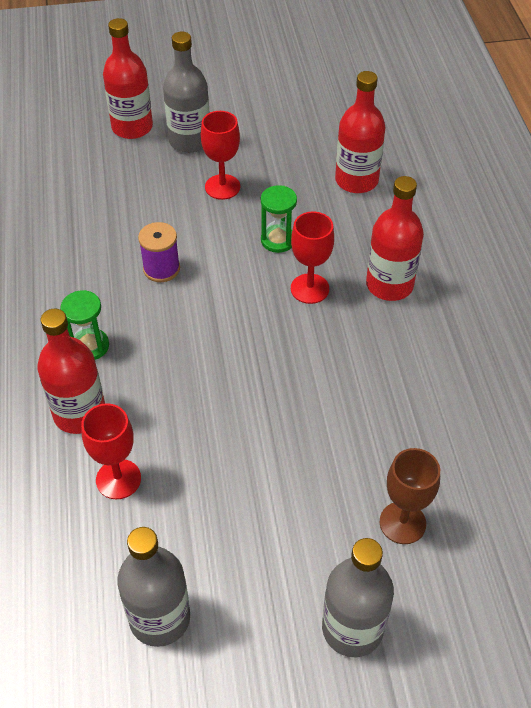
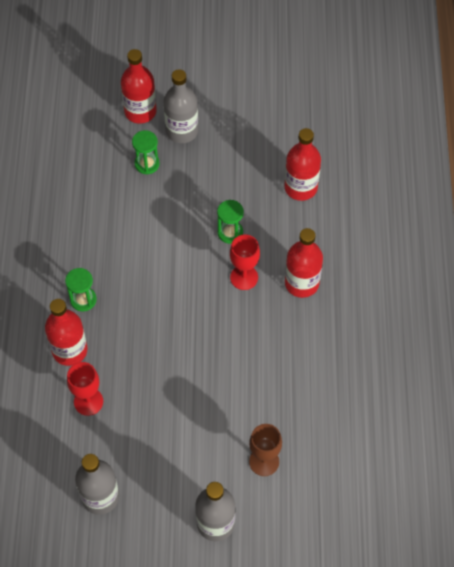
camera: 10 degrees right, 10 degrees up
purple spool [138,222,180,282] -> none
red goblet [201,111,240,200] -> none
none -> green hourglass [132,130,160,174]

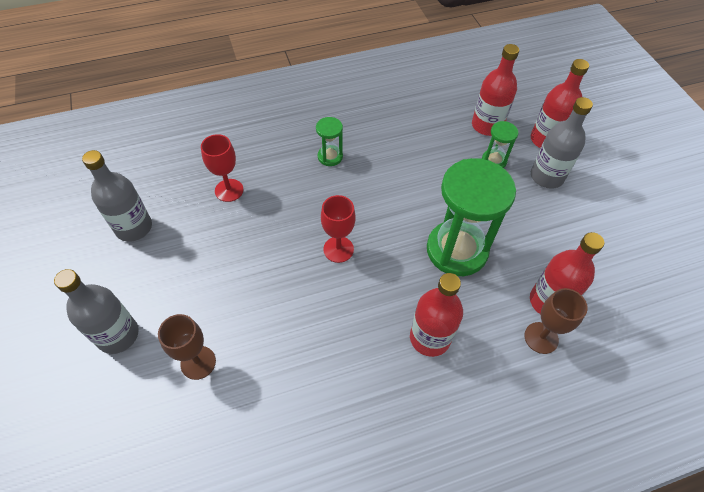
camera: 70 degrees right, 5 degrees down
red bottle [45,299,88,366] -> red bottle moved to [472,44,519,136]
green hourglass [217,200,244,244] -> green hourglass [427,158,516,276], size x2.17
red goblet [230,234,260,290] -> red goblet moved to [321,195,356,263]
none -> brown goblet [525,288,588,354]

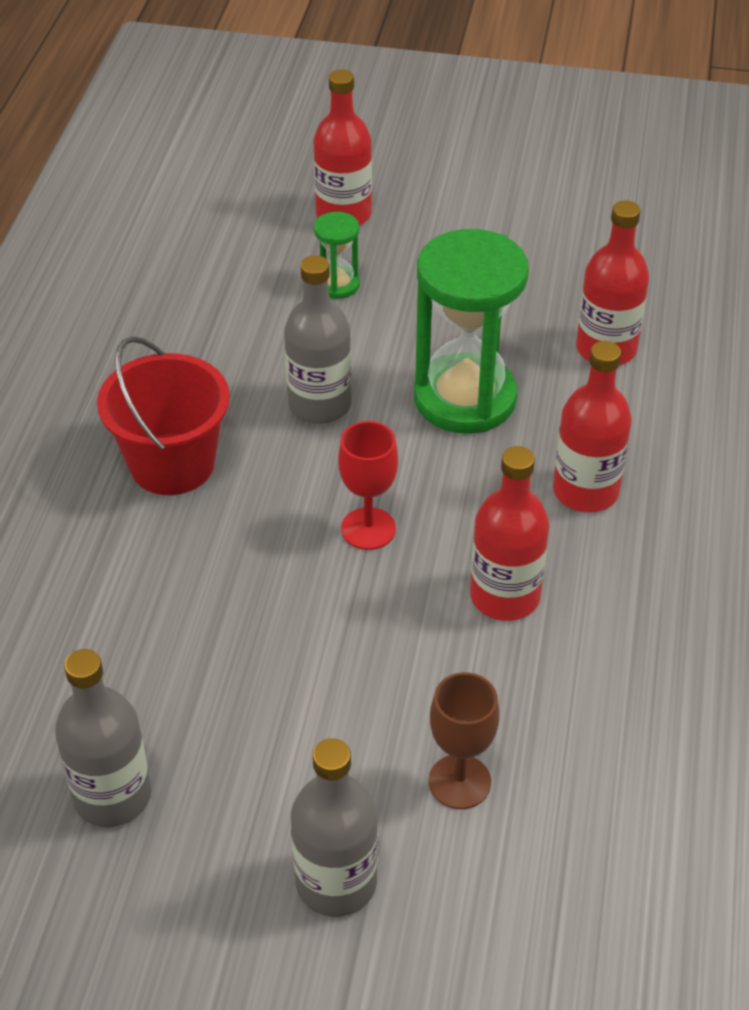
camera: 60 degrees left, 10 degrees down
red goblet [201,134,243,202] -> none
green hourglass [316,117,343,166] -> red bucket [97,337,230,495]
red bottle [472,44,519,136] -> red bottle moved to [470,446,549,621]
brown goblet [525,288,588,354] -> none
grey bottle [531,97,593,189] -> grey bottle moved to [284,255,352,424]

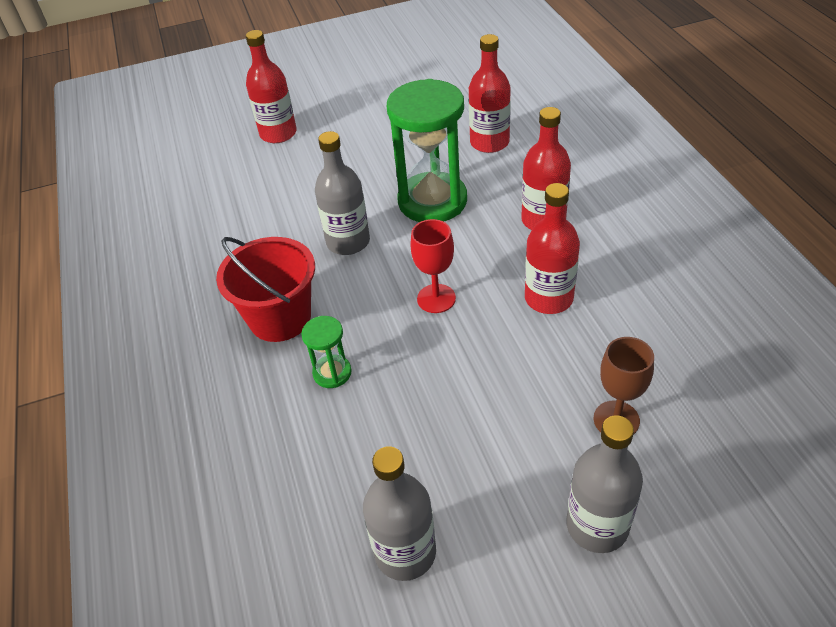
camera: 25 degrees left, 0 degrees up
green hourglass [314,212,360,299] -> green hourglass moved to [301,316,352,388]

